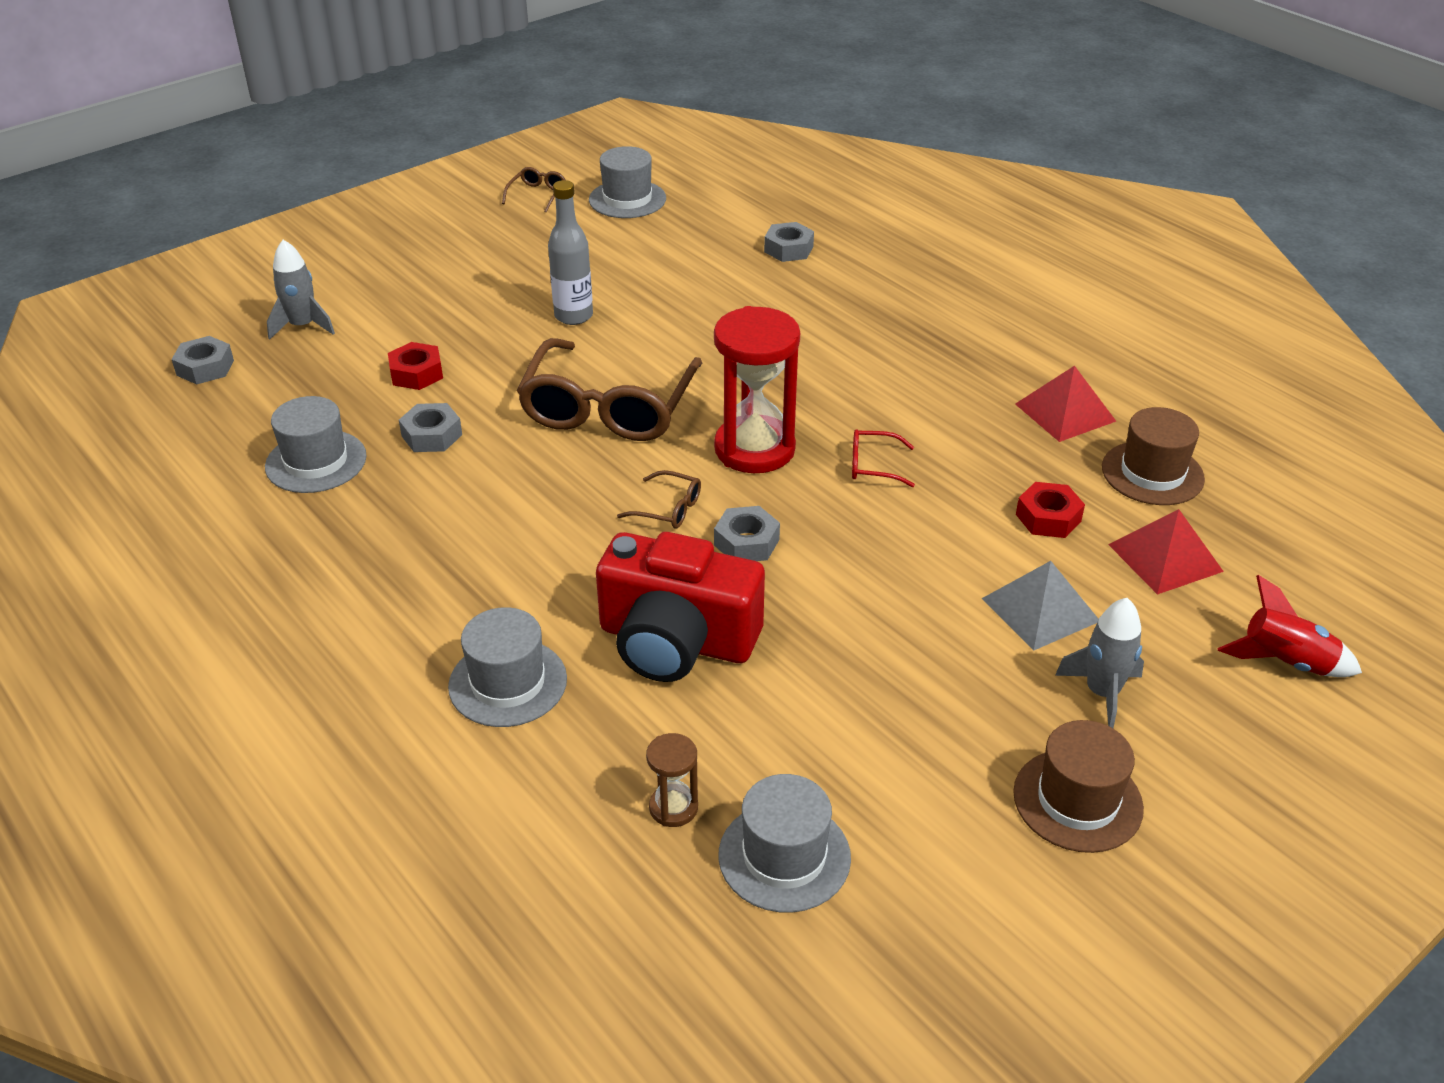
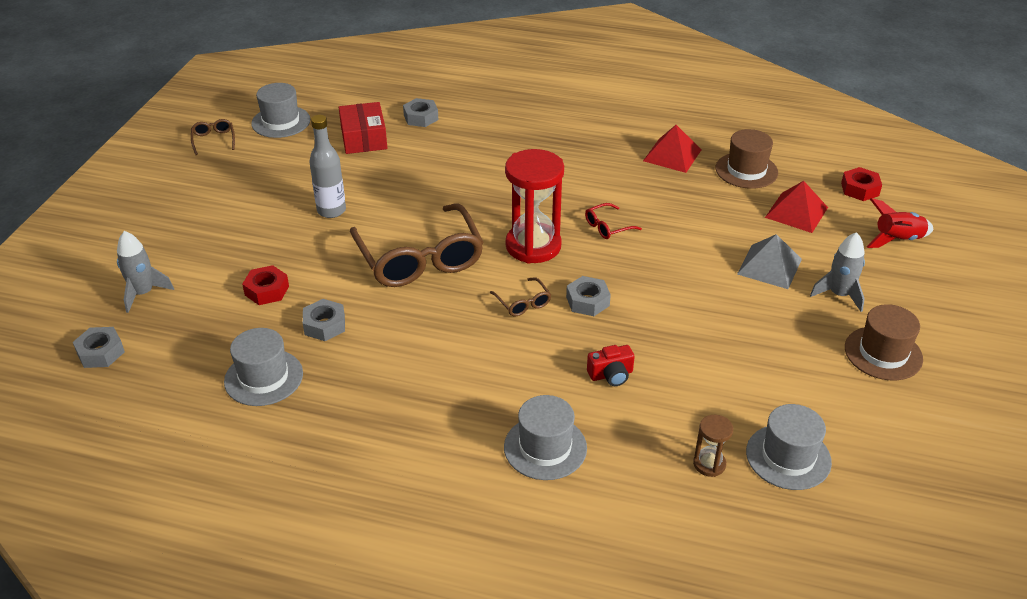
camera: 35 degrees left, 0 degrees up
red camera [596,532,765,682] -> red camera [587,345,635,386], size x0.42
brown glasses [617,470,701,528] -> brown glasses turned 75 degrees clockwise [490,277,551,316]
red nut [1016,482,1085,538] -> red nut moved to [841,167,882,201]
none -> red box [339,102,387,154]

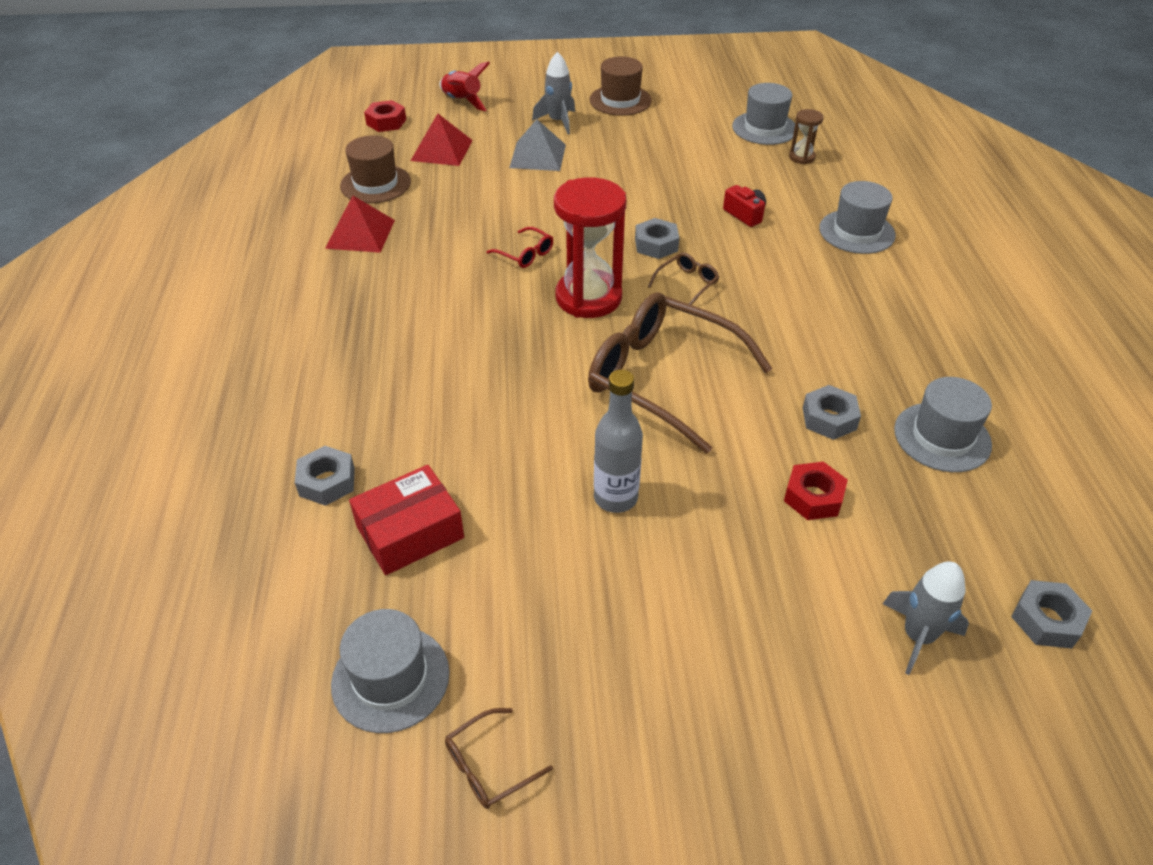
camera: 110 degrees left, 5 degrees up
brown glasses [350,203,484,287] -> brown glasses turned 105 degrees counterclockwise [588,292,773,454]

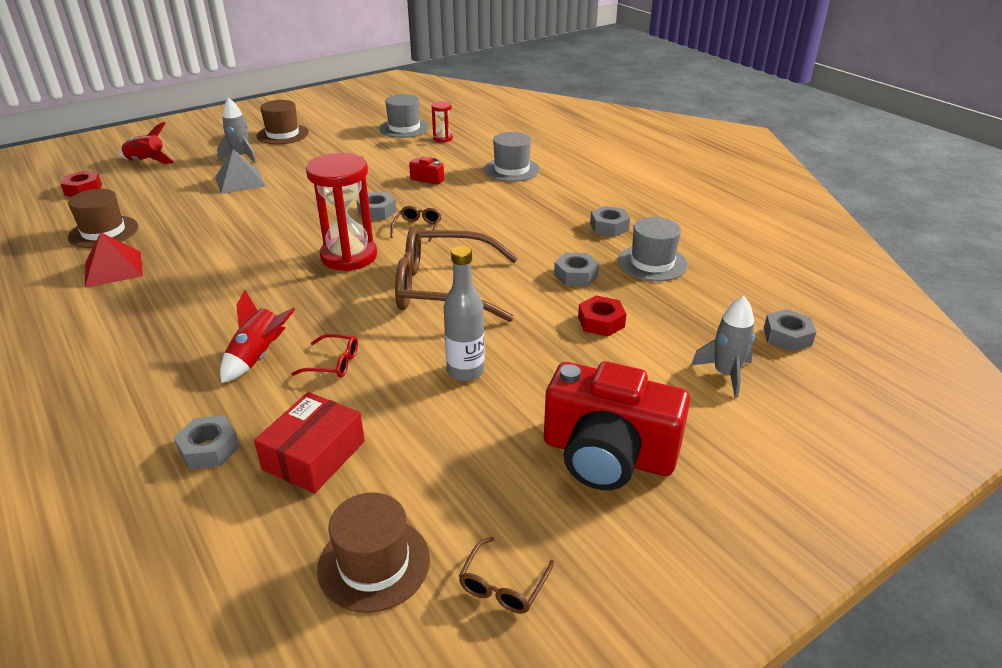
camera: 30 degrees left, 10 degrees down
grey hat [331,609,449,733] -> brown hat [317,492,430,613]
red pyramid [410,114,473,166] -> none
red glasses [486,227,553,268] -> red glasses moved to [291,334,358,378]
brown hourglass [789,109,824,164] -> red hourglass [431,101,453,142]
none -> red rocket [220,290,295,383]
none -> red camera [544,361,690,490]
none -> grey nut [590,206,630,237]

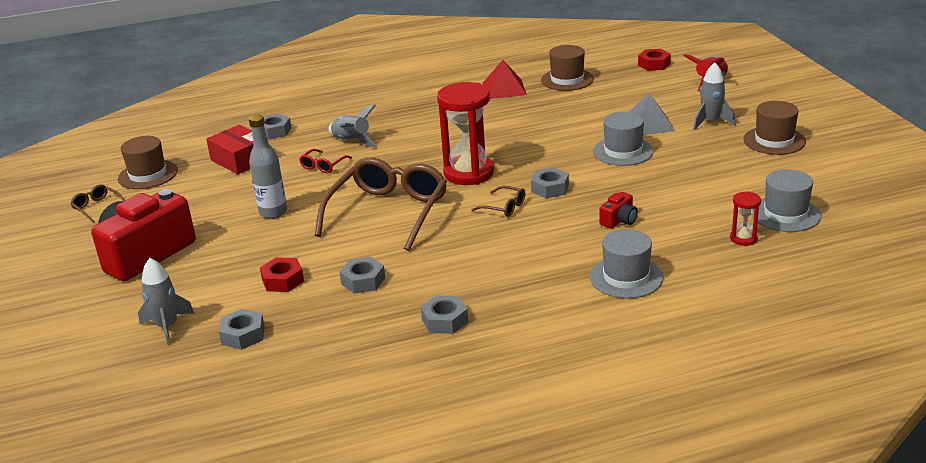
camera: 110 degrees right, 5 degrees down
red rocket [220,290,295,383] -> grey rocket [328,104,376,147]
grey hat [618,217,688,281] -> grey hat moved to [593,112,654,166]
grey nut [764,309,816,352] -> grey nut moved to [219,309,265,350]

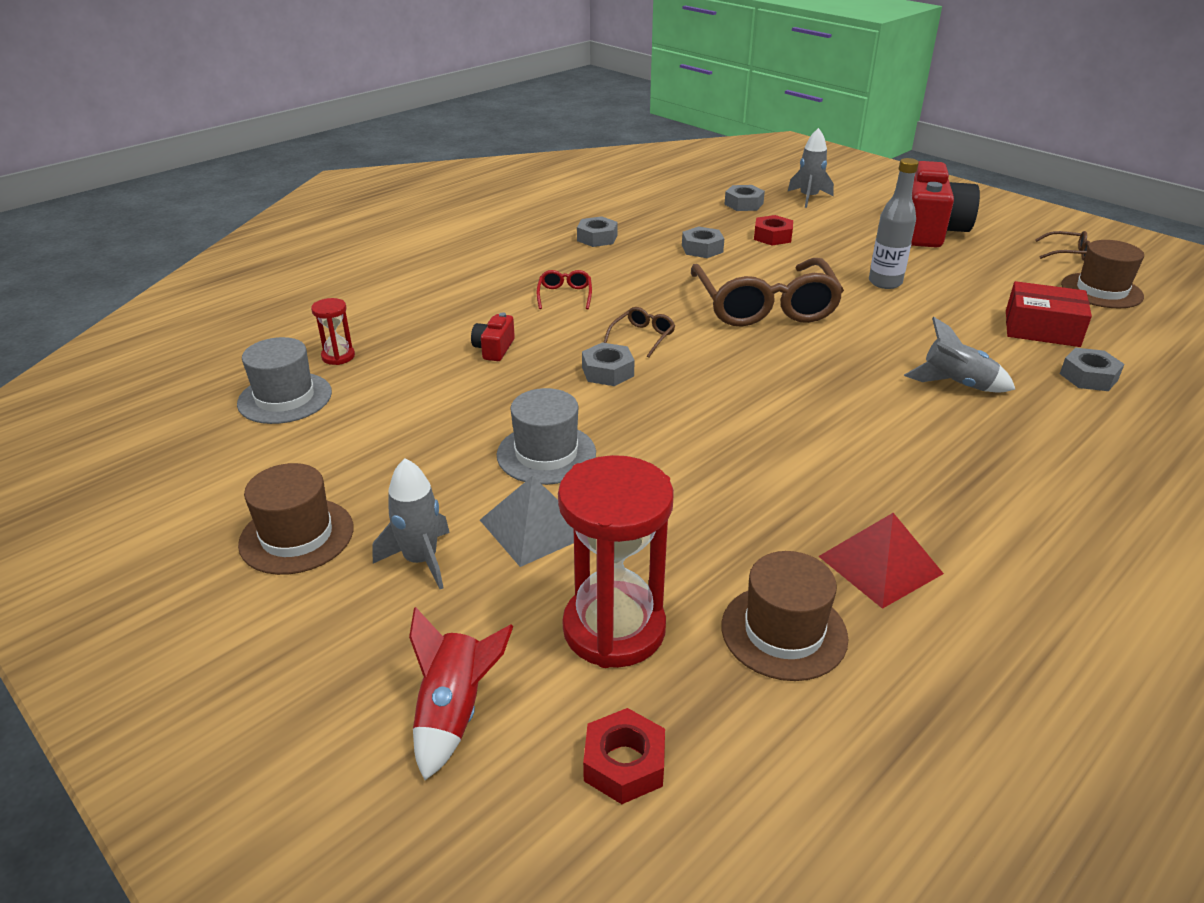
camera: 150 degrees right, 5 degrees up
red glasses [299,149,352,173] -> red glasses moved to [537,270,592,309]
red hourglass [437,82,494,185] -> red hourglass moved to [558,455,674,668]
brown glasses [472,186,525,217] -> brown glasses turned 120 degrees clockwise [603,307,675,358]
grey hat [590,229,664,298] -> none

